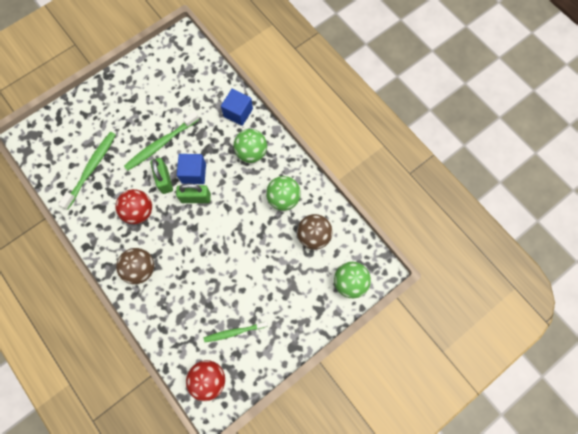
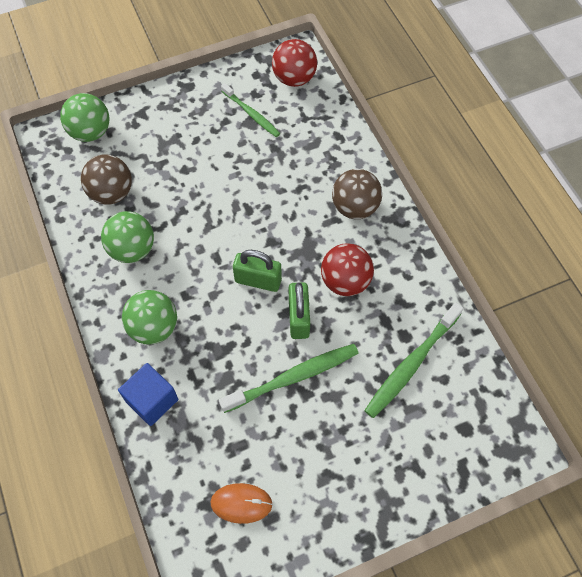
camera: 165 degrees left, 10 degrees down
blue cube [177,154,206,184] -> none
green toothbrush [204,321,268,342] -> green toothbrush turned 45 degrees clockwise [221,83,280,137]
none -> orange mouse [210,483,273,524]

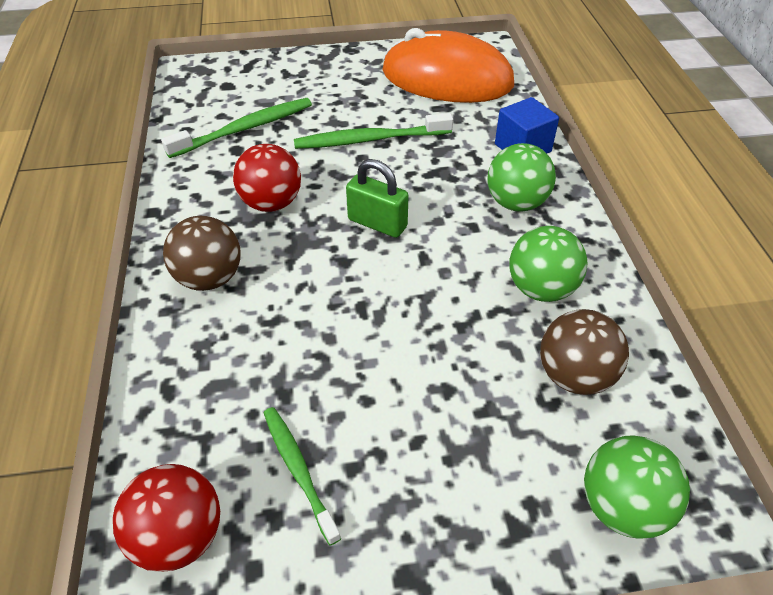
camera: 165 degrees left, 15 degrees down
orange mouse [210,483,273,524] -> orange mouse [382,28,514,103], size x2.41
green padlock [289,282,310,339] -> none

